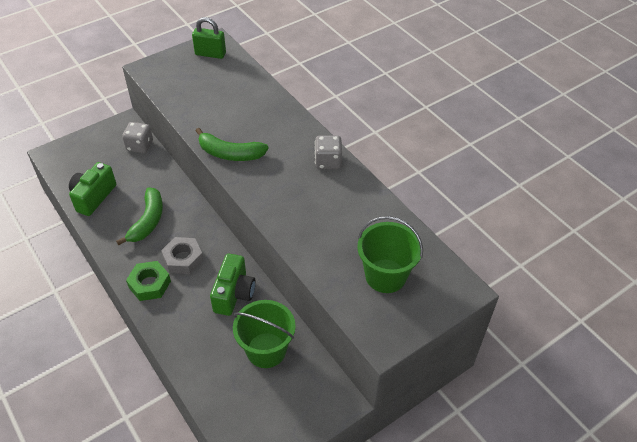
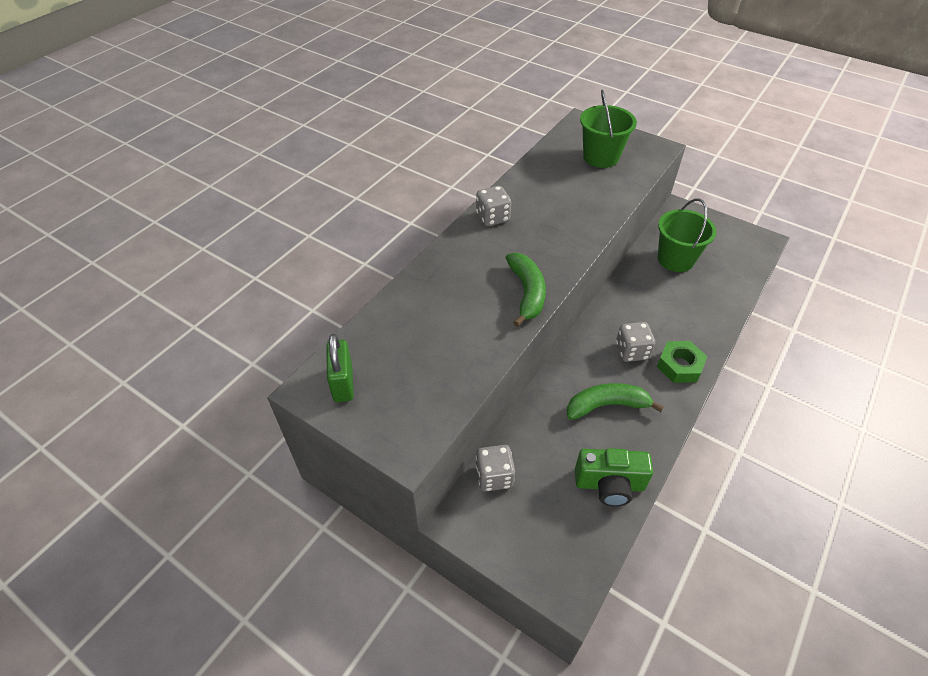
camera: 110 degrees left, 0 degrees up
grey nut [161,237,204,274] -> grey dice [616,322,655,362]
green camera [210,254,256,316] -> none

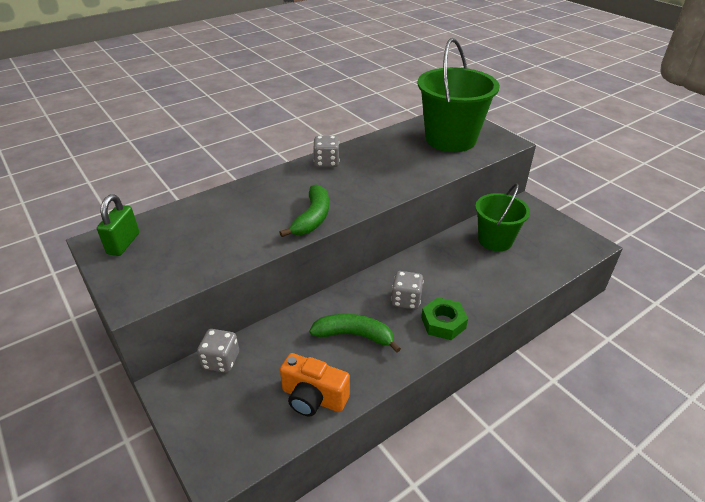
camera: 20 degrees right, 10 degrees down
green camera [575,448,653,506] -> orange camera [280,353,350,416]
green bucket [580,90,637,168] -> green bucket [418,38,500,152], size x1.58

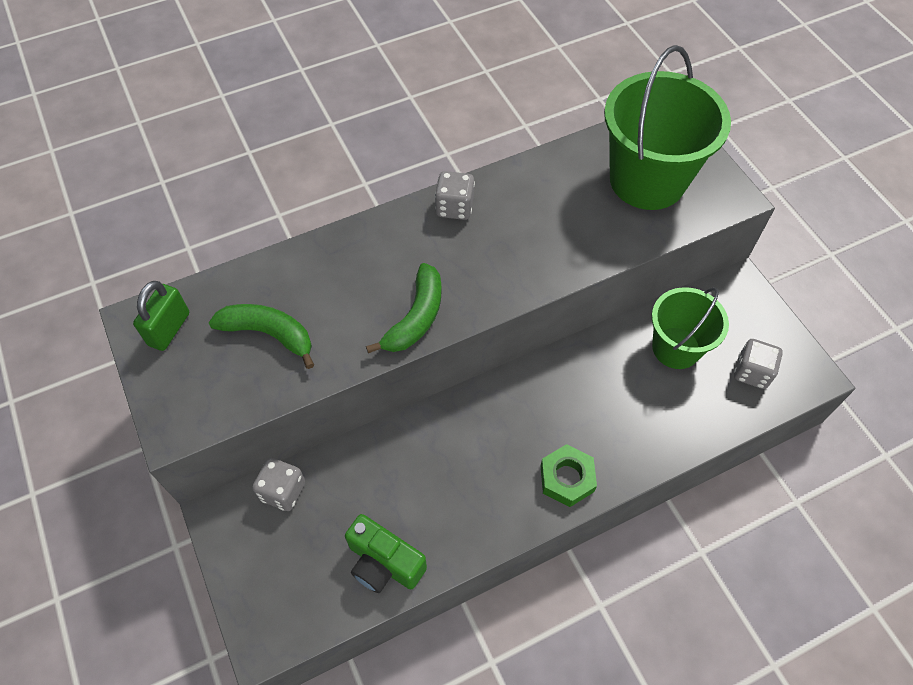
camera: 10 degrees right, 20 degrees up
orange camera [280,353,350,416] -> green camera [345,514,427,593]
green banana [309,314,401,353] -> green banana moved to [209,304,314,369]
grey dice [391,271,424,309] -> grey dice moved to [734,339,783,389]

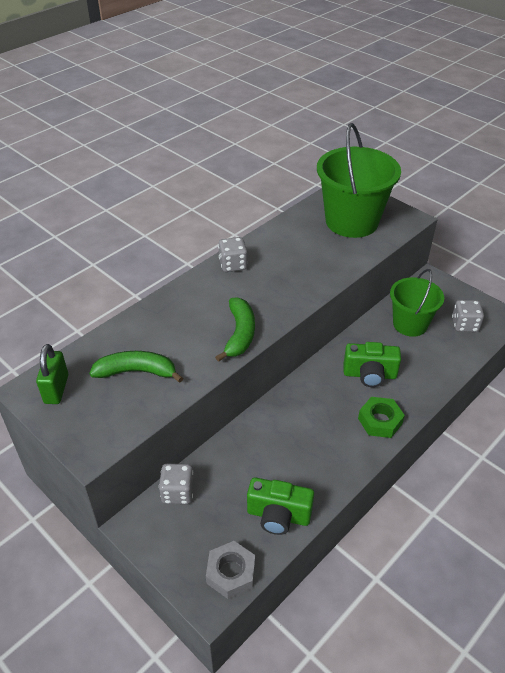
camera: 20 degrees left, 15 degrees down
none -> grey nut [206,541,255,599]
none -> green camera [344,342,401,387]

